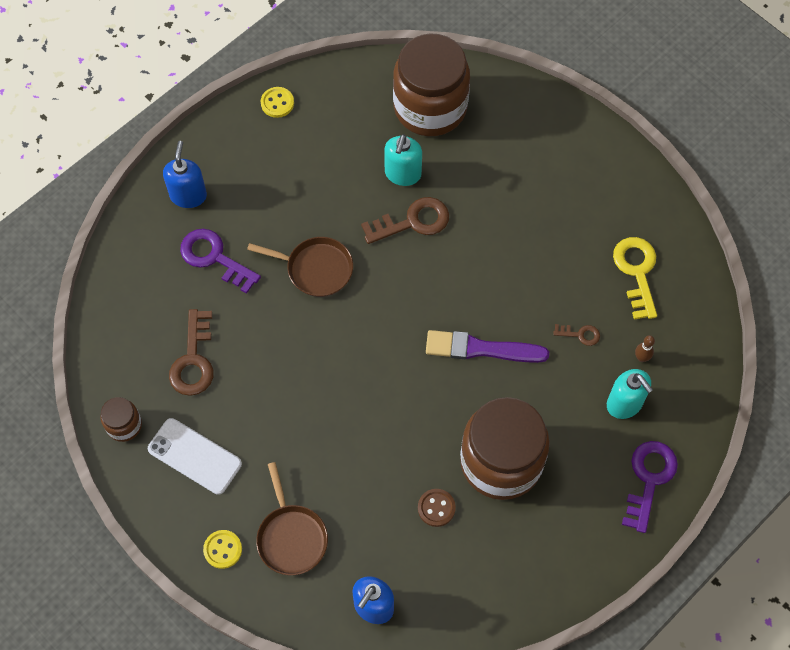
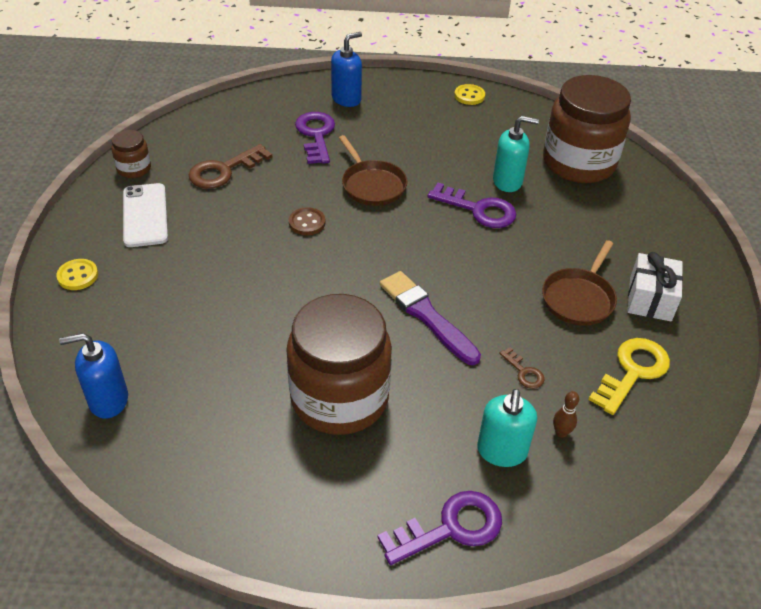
camera: 45 degrees right, 20 degrees down
brown pan [256,462,328,575] -> brown pan moved to [542,240,617,326]
brown key [361,197,449,244] -> purple key [428,183,516,228]
turquoise soap dispenser [384,134,422,186] -> turquoise soap dispenser turned 150 degrees counterclockwise [493,116,539,192]
brown button [418,489,456,527] -> brown button moved to [289,207,325,235]
none -> white gift [627,252,683,321]

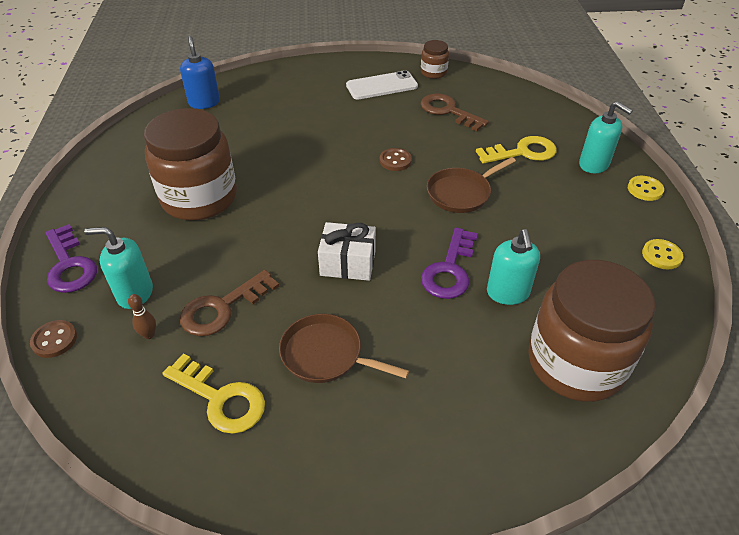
camera: 85 degrees right, 0 degrees up
yellow button [56,259,98,290] -> yellow button moved to [628,176,664,201]
purple key [295,112,335,164] -> yellow key [476,136,557,164]
blue soap dispenser [331,32,362,107] -> turquoise soap dispenser [579,101,633,173]
purple brush [380,271,481,365] -> none
brown key [499,347,545,389] -> brown key [180,270,279,336], size x1.97
white gift [627,252,683,321] -> white gift moved to [318,222,376,281]
none -> brown button [30,320,77,358]

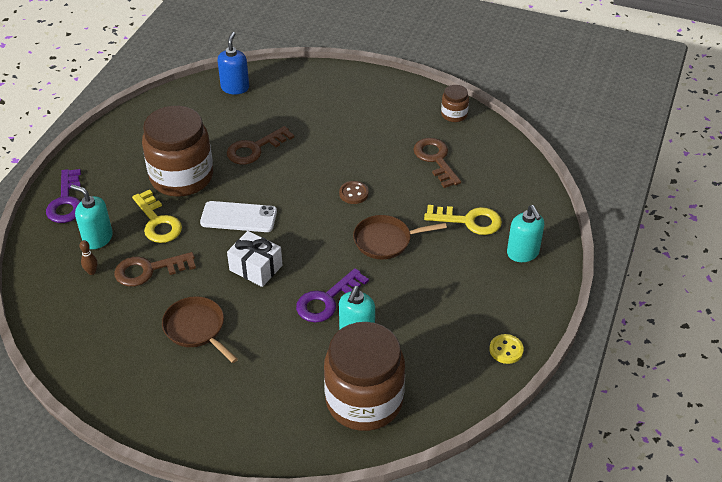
camera: 25 degrees right, 0 degrees up
brown button [30,320,77,358] -> none
yellow key [163,353,265,434] -> yellow key moved to [132,189,182,243]
white phone [346,70,418,100] -> white phone moved to [200,201,277,232]
yellow button [628,176,664,201] -> none
none -> brown key [227,126,294,165]

